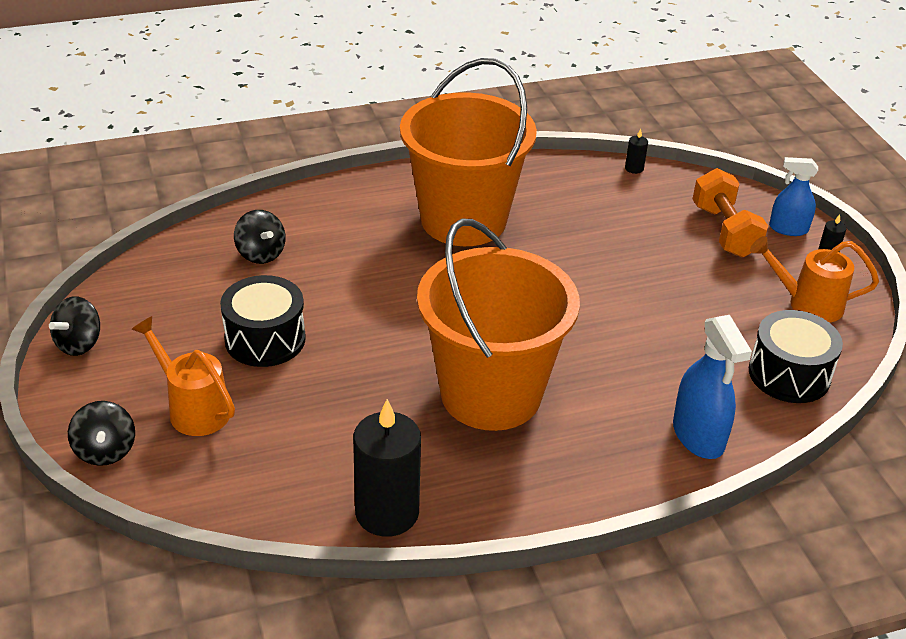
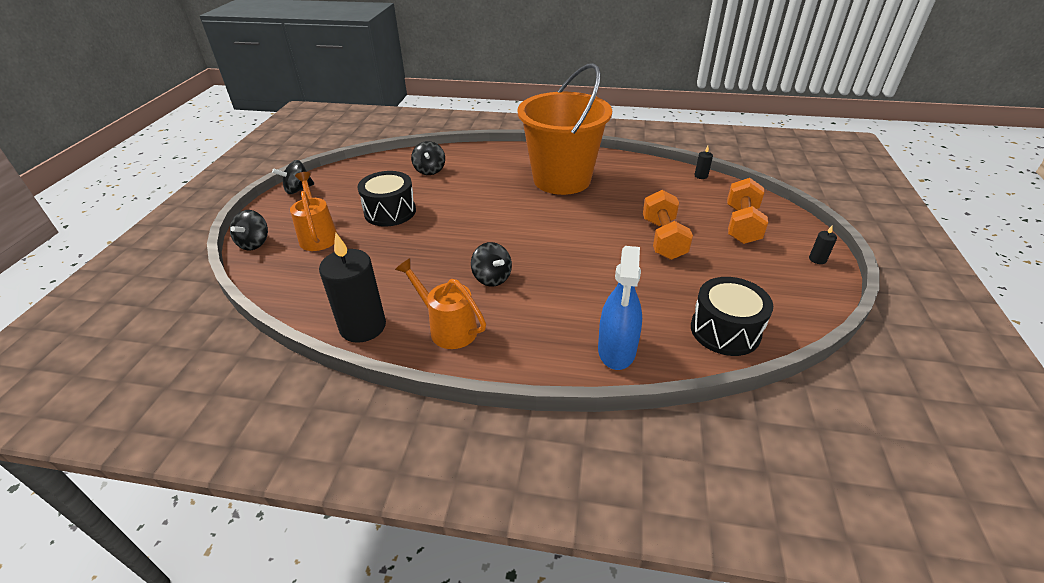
camera: 30 degrees right, 0 degrees up
orange bucket [417,219,580,431] -> black spinning top [471,242,512,287]
orange watering can [750,236,879,323] -> orange watering can moved to [395,258,486,349]
blue spray bottle [769,157,818,236] -> none
none -> orange dumbbell [643,190,693,260]

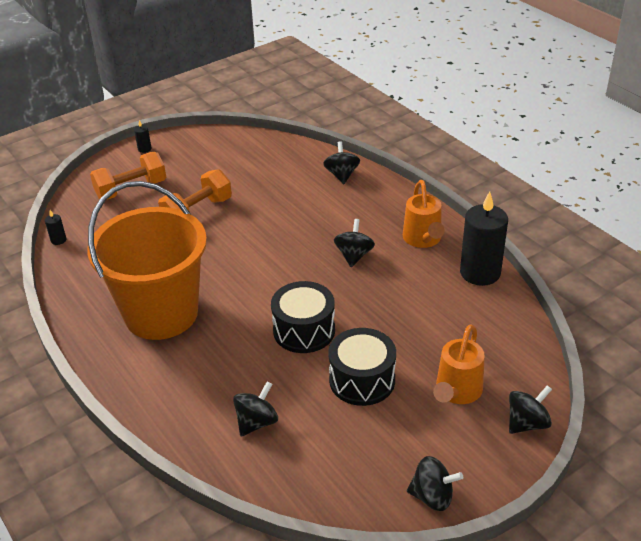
camera: 135 degrees left, 0 degrees up
blue spray bottle [598,246,642,370] -> black spinning top [323,141,360,184]
black drum [691,277,773,356] -> black drum moved to [271,281,335,353]

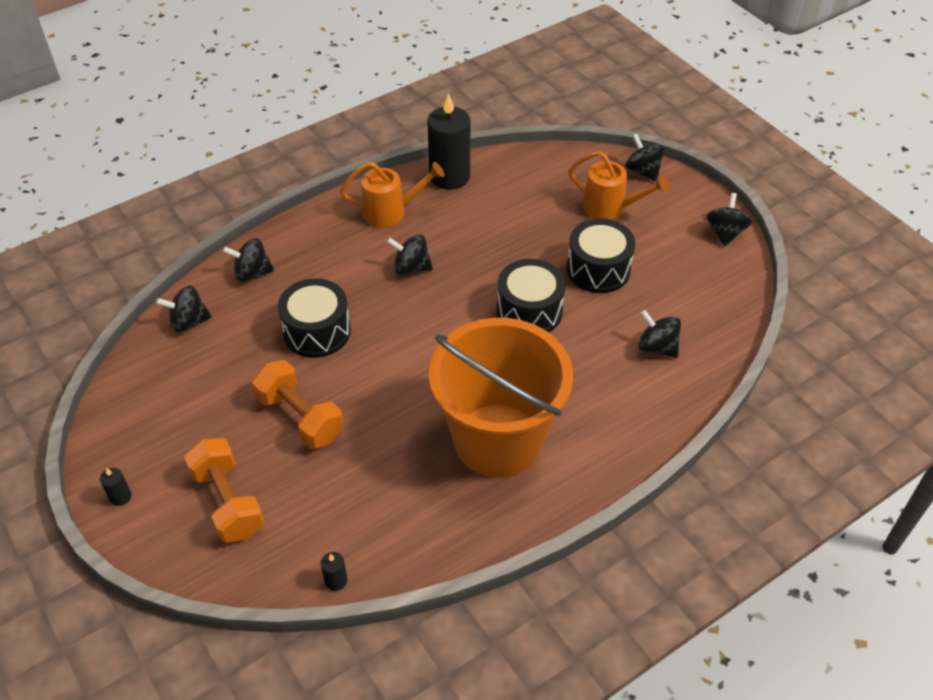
camera: 90 degrees left, 10 degrees up
none -> black spinning top [156,285,212,332]
none -> black drum [278,278,351,358]

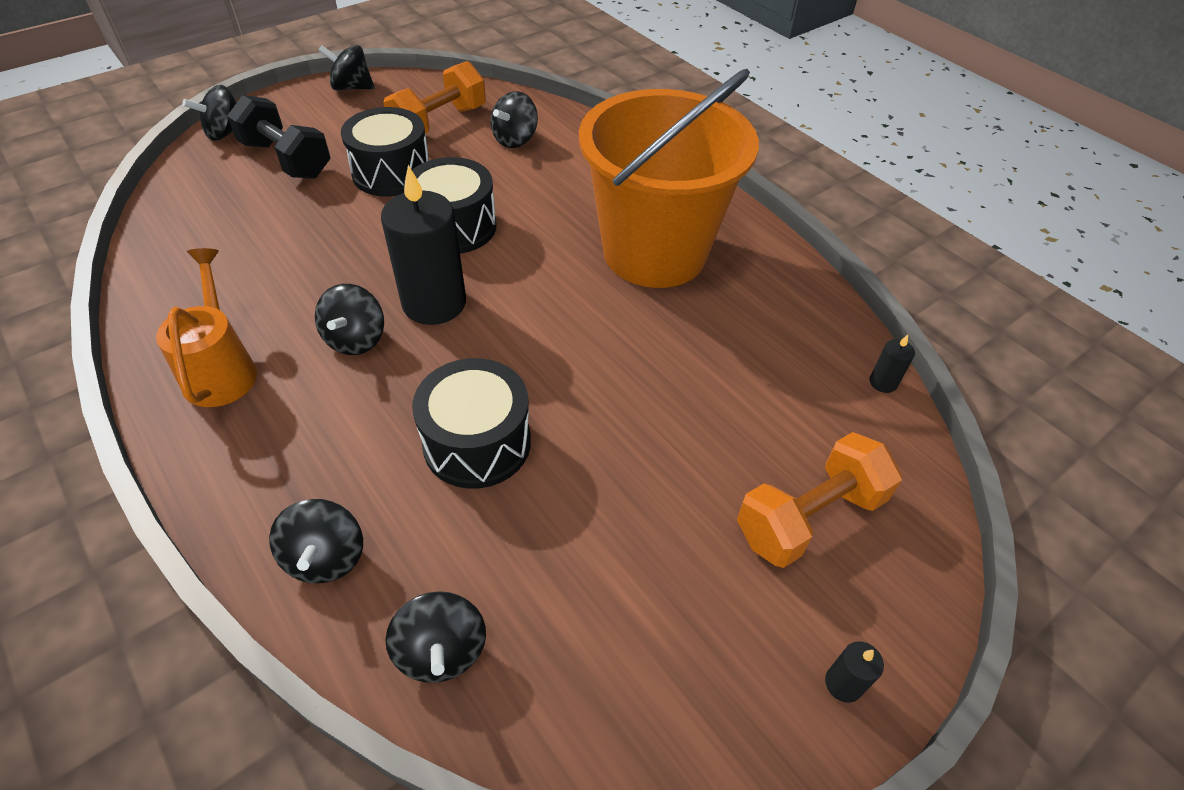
camera: 95 degrees left, 0 degrees up
orange dumbbell [252,360,344,449] -> orange dumbbell moved to [383,61,486,133]
black candle [427,93,470,190] -> black candle moved to [381,165,466,325]
orange watering can [568,151,670,220] -> black dumbbell [227,95,331,179]

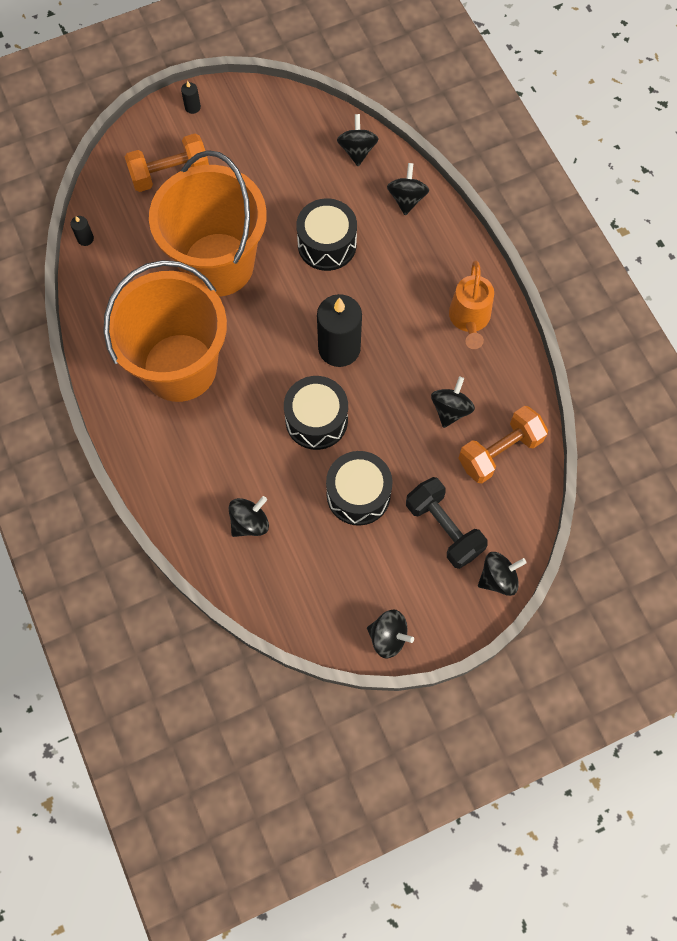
camera: 165 degrees left, 20 degrees up
black spinning top [315,284,384,355] -> black spinning top moved to [431,376,475,428]
orange dumbbell [383,61,486,133] -> orange dumbbell moved to [458,406,548,483]
none -> orange bucket [149,150,267,297]

